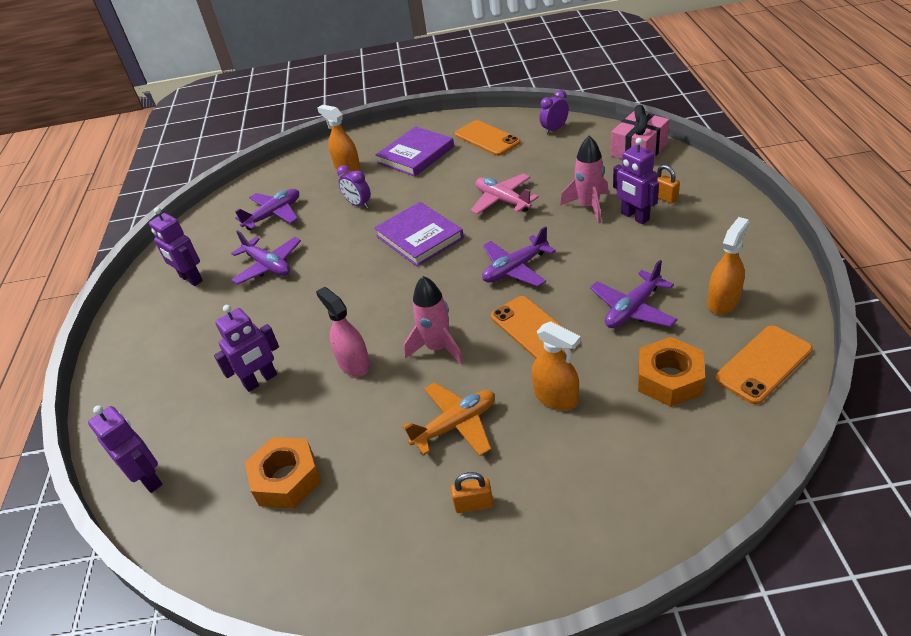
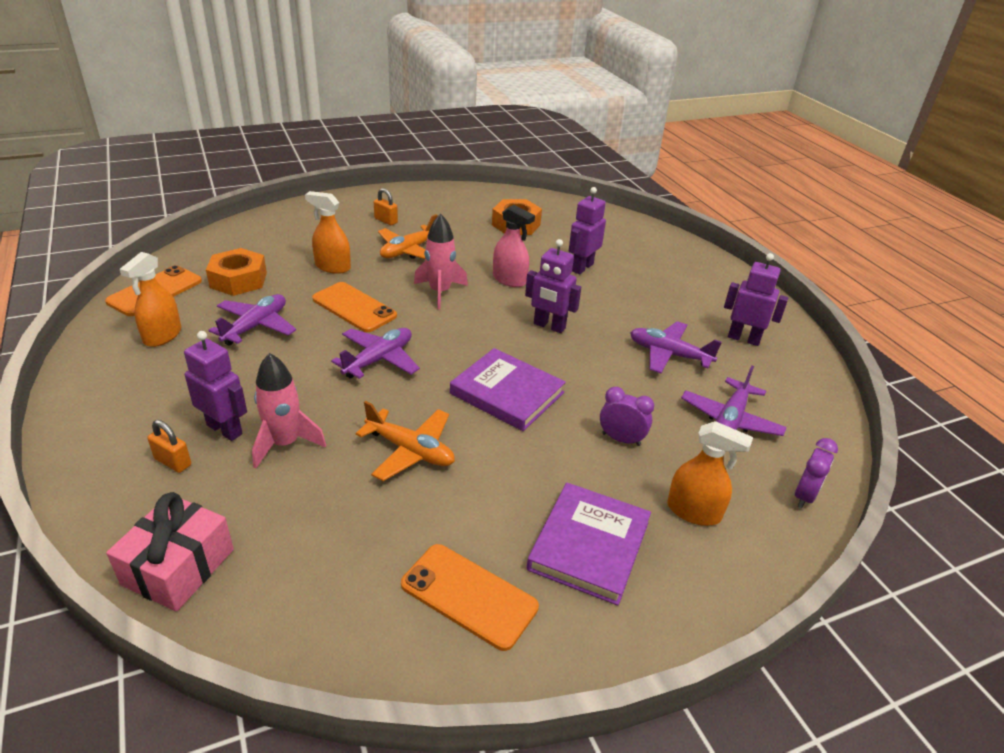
camera: 155 degrees right, 5 degrees down
purple robot [88,406,162,493] -> purple robot moved to [525,239,581,333]
orange padlock [451,472,493,513] -> orange padlock turned 60 degrees clockwise [374,188,398,225]
pink plane [470,174,539,215] -> orange plane [356,401,455,481]
purple clock [539,90,569,135] -> purple clock moved to [795,438,838,508]

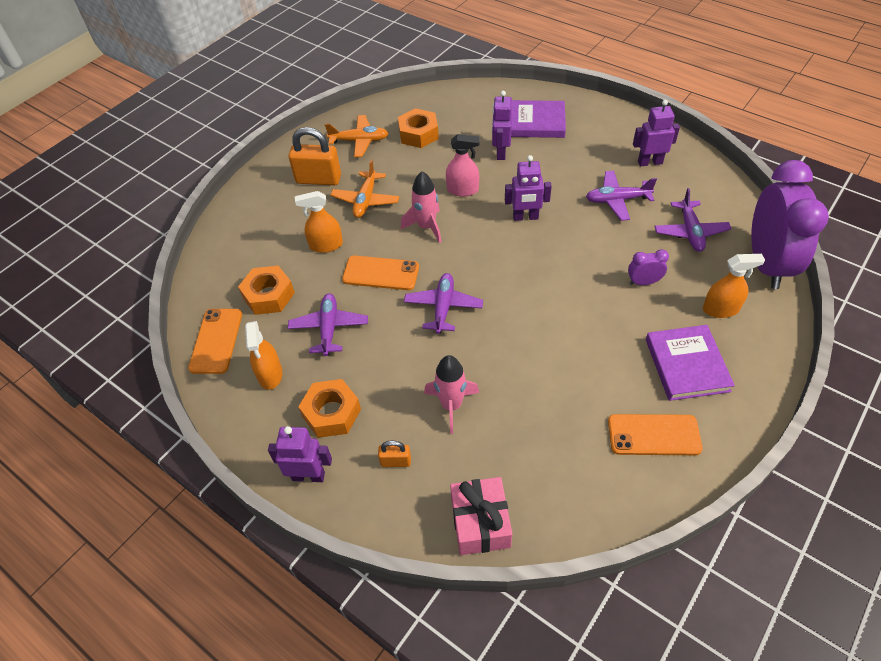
camera: 25 degrees left, 15 degrees up
purple robot [184,331,247,441] -> purple robot moved to [268,426,332,482]
orange plane [356,401,455,481] -> orange plane moved to [325,115,388,157]
orange padlock [374,188,398,225] -> orange padlock [289,127,341,185], size x2.01
purple book [450,348,566,431] -> purple book moved to [511,100,566,138]
purple clock [795,438,838,508] -> purple clock [751,160,829,289], size x2.47
none -> orange nut [298,379,361,438]

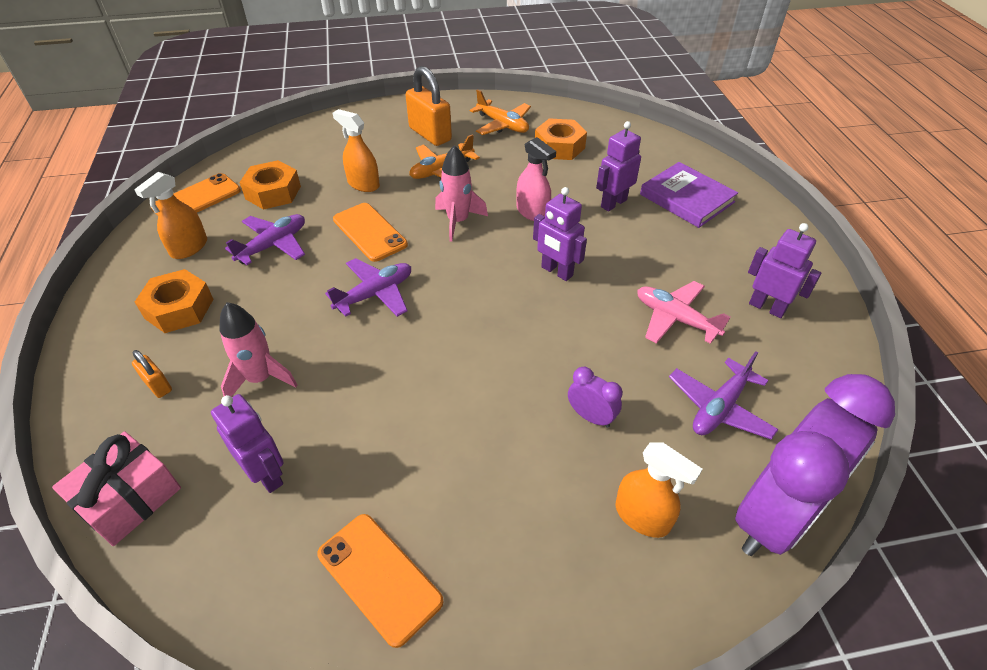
camera: 40 degrees right, 5 degrees down
purple robot [268,426,332,482] -> purple robot moved to [211,394,284,493]
purple plane [586,171,657,221] -> pink plane [637,281,731,344]
purple book [646,325,735,401] -> none

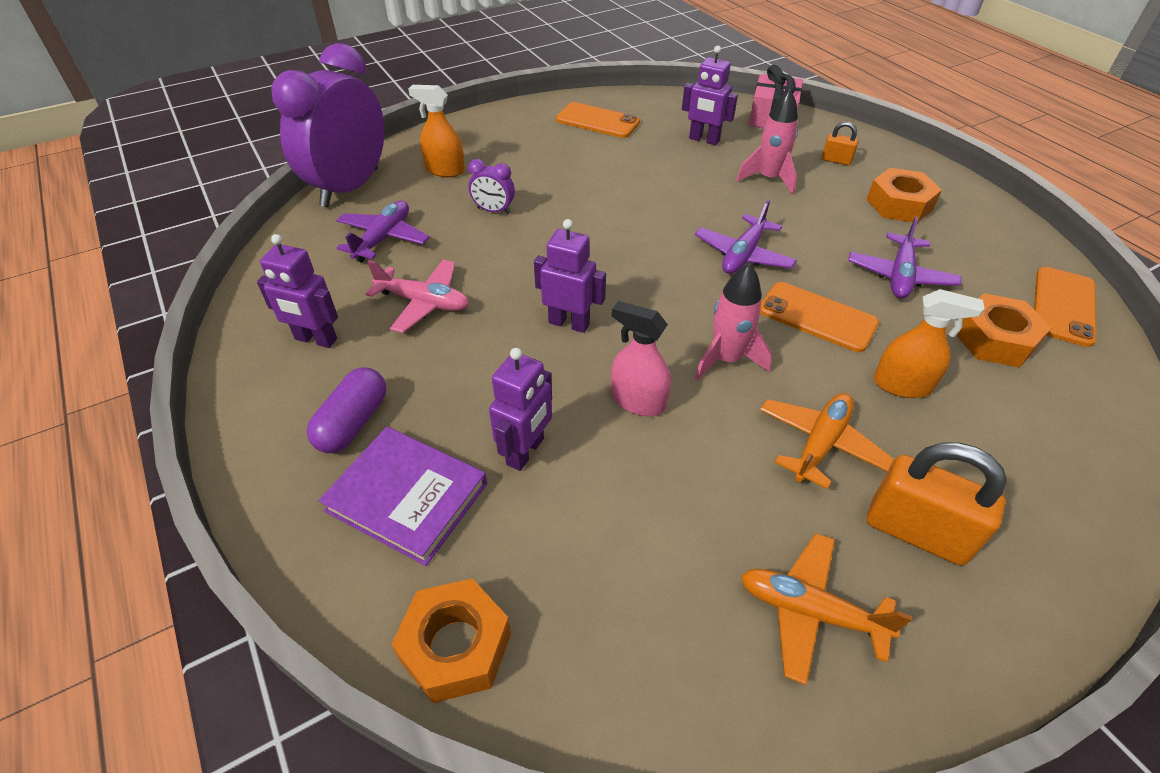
camera: 160 degrees right, 0 degrees up
orange spray bottle [134,172,207,259] -> none
orange nut [535,118,587,160] -> orange nut moved to [391,578,511,703]
none -> purple capsule [307,367,386,453]

